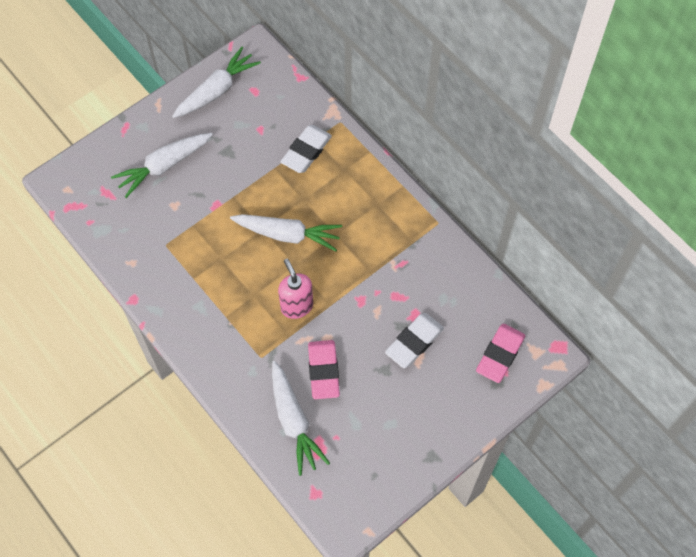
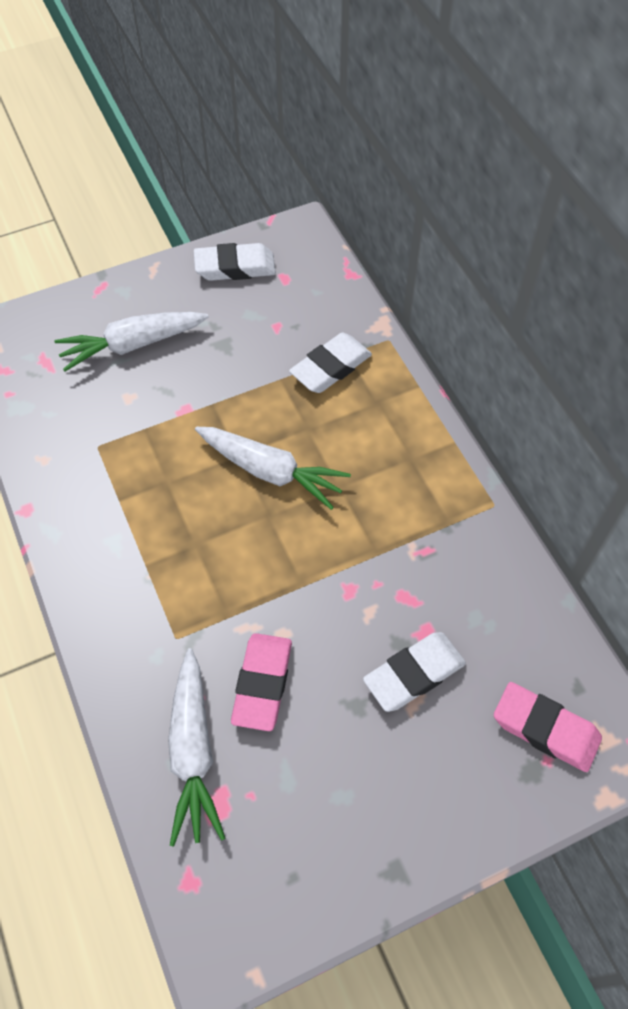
camera: 15 degrees right, 5 degrees down
white carrot [172,47,261,118] -> white eraser [194,243,276,281]
pink soap dispenser [278,259,313,319] -> none
pink eraser [476,324,525,383] -> pink eraser turned 75 degrees clockwise [494,682,602,772]

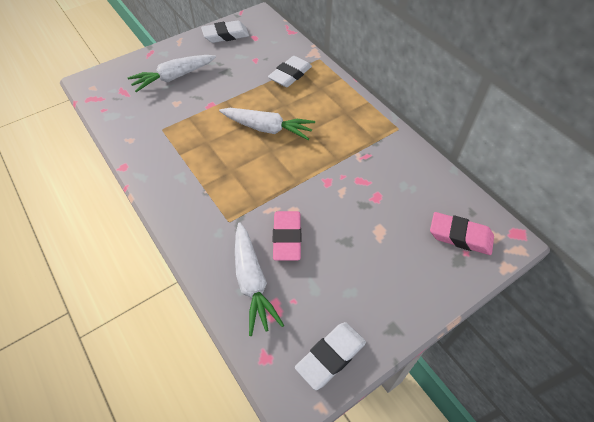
camera: 10 degrees left, 5 degrees down
white eraser [363,632,466,712] -> white eraser moved to [295,322,366,390]

